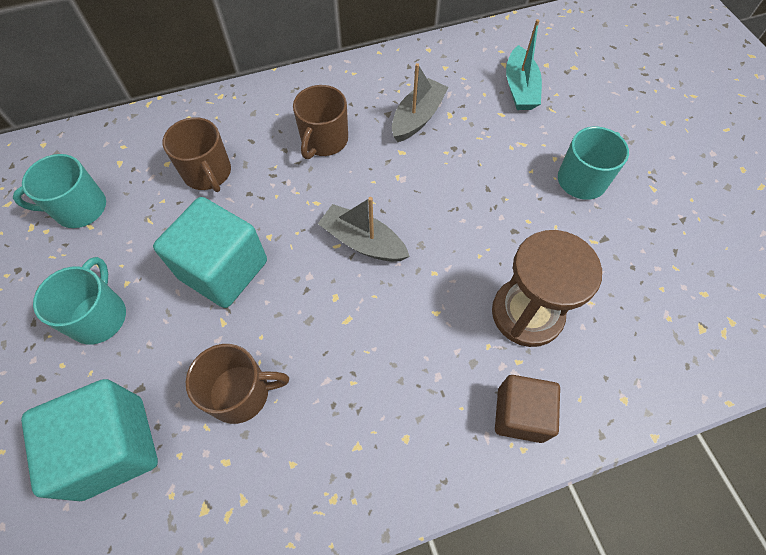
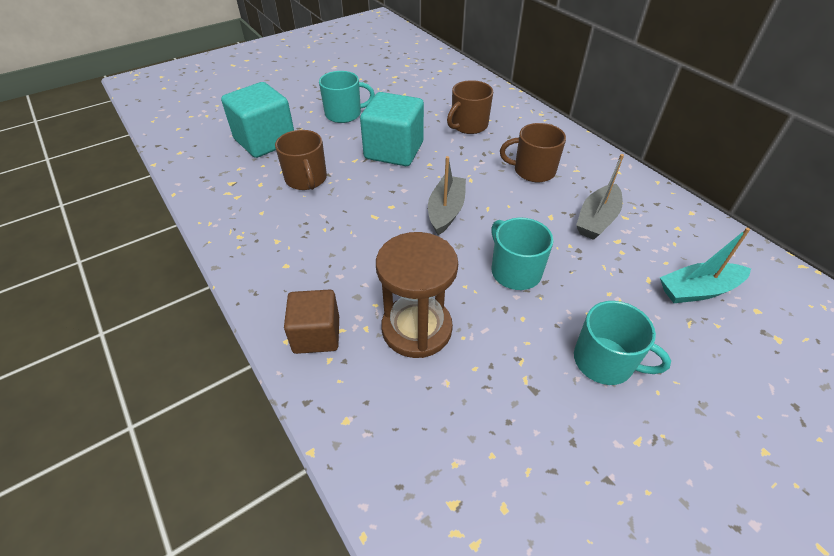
camera: 75 degrees right, 15 degrees down
turquoise mug [13,154,106,228] -> turquoise mug moved to [491,218,554,290]
grey boat [392,63,448,142] -> grey boat turned 105 degrees clockwise [576,154,624,240]

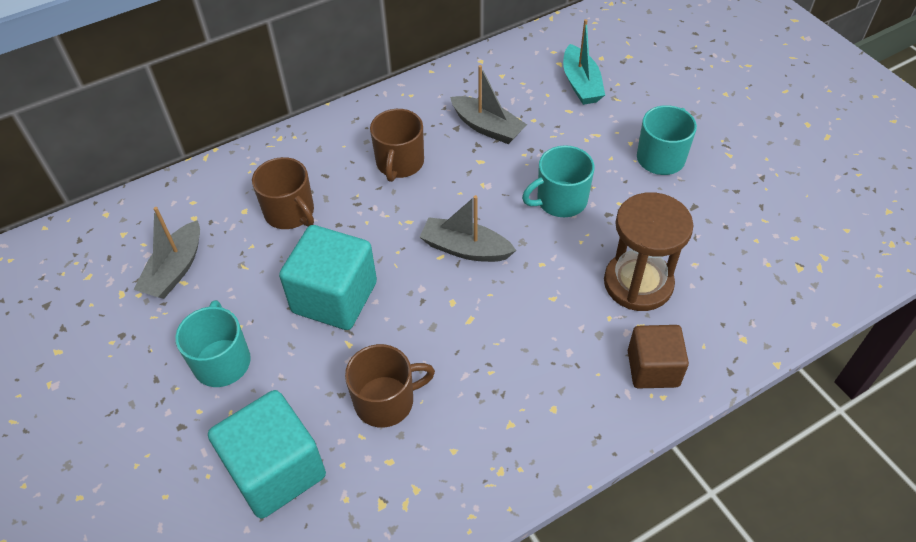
camera: 85 degrees left, 5 degrees up
none -> grey boat [133,207,200,299]

